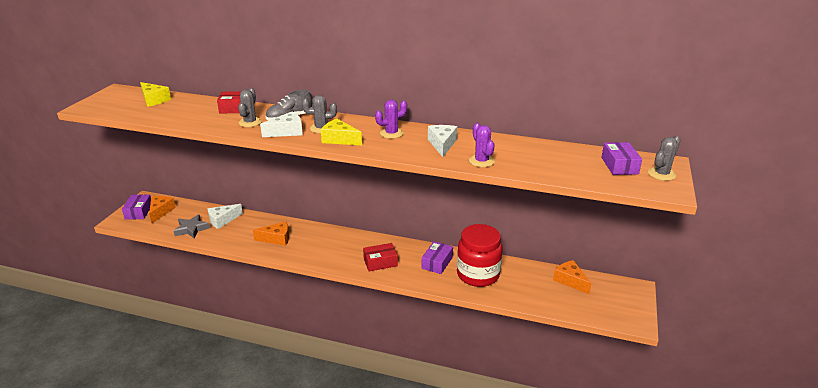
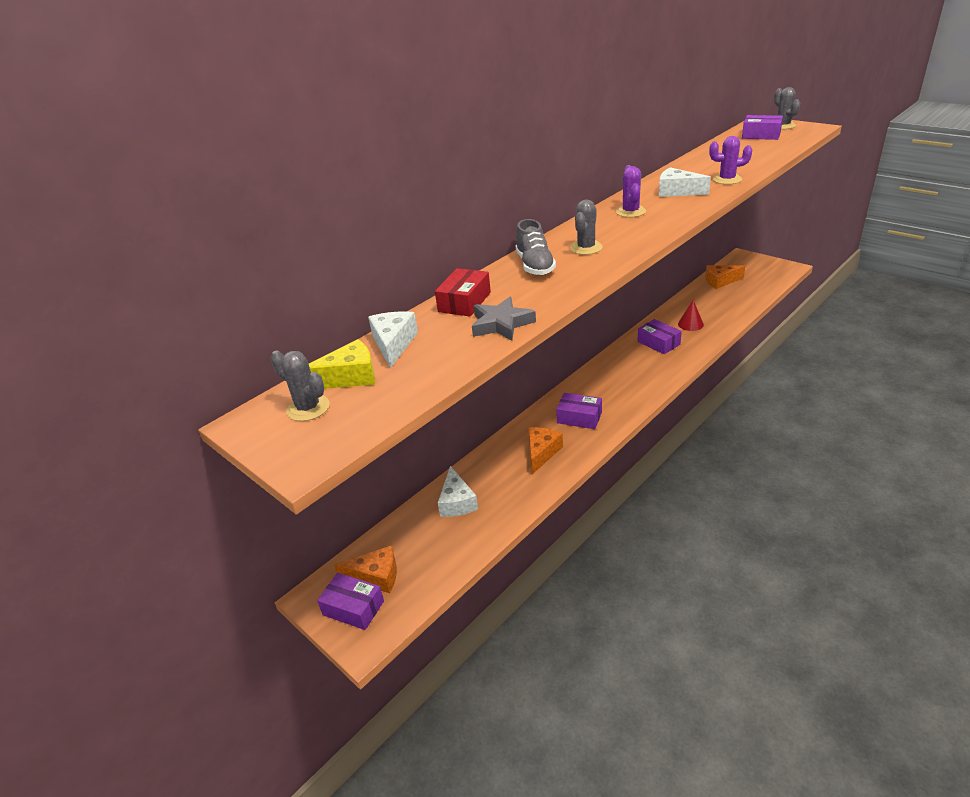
camera: 60 degrees left, 5 degrees up
orange cheese [149,196,176,223] -> orange cheese turned 150 degrees clockwise [334,545,397,593]
grey star [174,214,210,239] -> grey star moved to [472,297,536,341]
grey cactus [238,88,262,127] -> grey cactus moved to [270,350,330,421]
white cheese [260,112,303,137] -> white cheese moved to [368,311,418,368]
yellow cheese [321,119,362,145] -> none
red box [363,243,398,271] -> none
red jar [457,224,502,287] -> red cone [678,300,704,331]
none -> purple box [556,393,602,429]

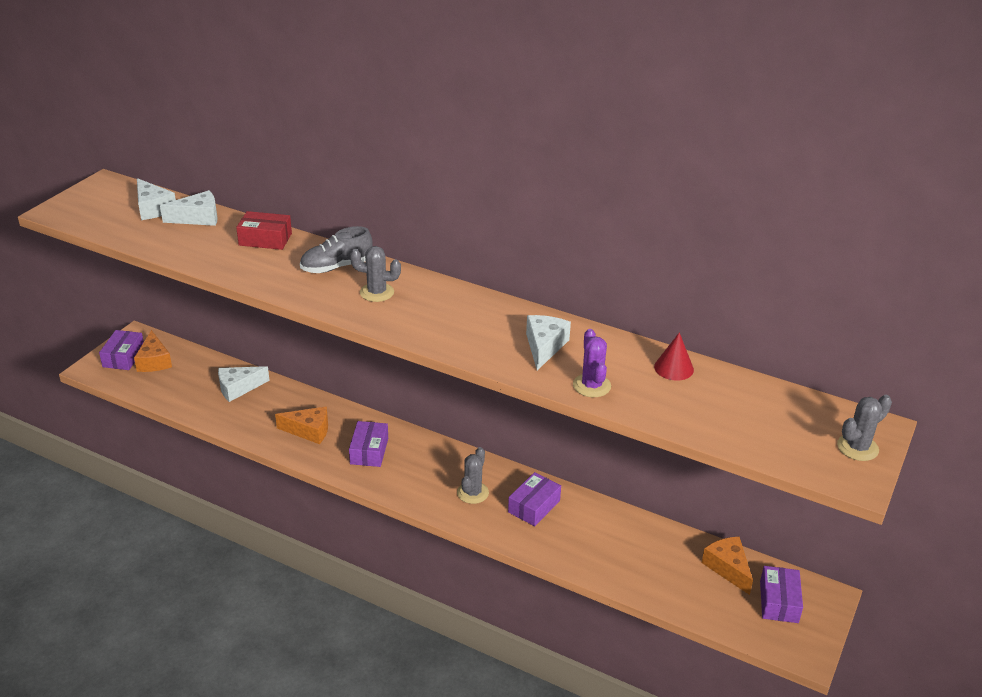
camera: 70 degrees right, 0 degrees up
grey cactus [270,350,330,421] -> grey cactus moved to [457,447,489,504]
yellow cheese [309,339,375,389] -> white cheese [137,178,176,220]
grey star [472,297,536,341] -> none
purple cactus [616,165,646,218] -> none
red cone [678,300,704,331] -> red cone moved to [654,332,694,381]
purple box [742,115,783,140] -> purple box moved to [760,566,803,623]

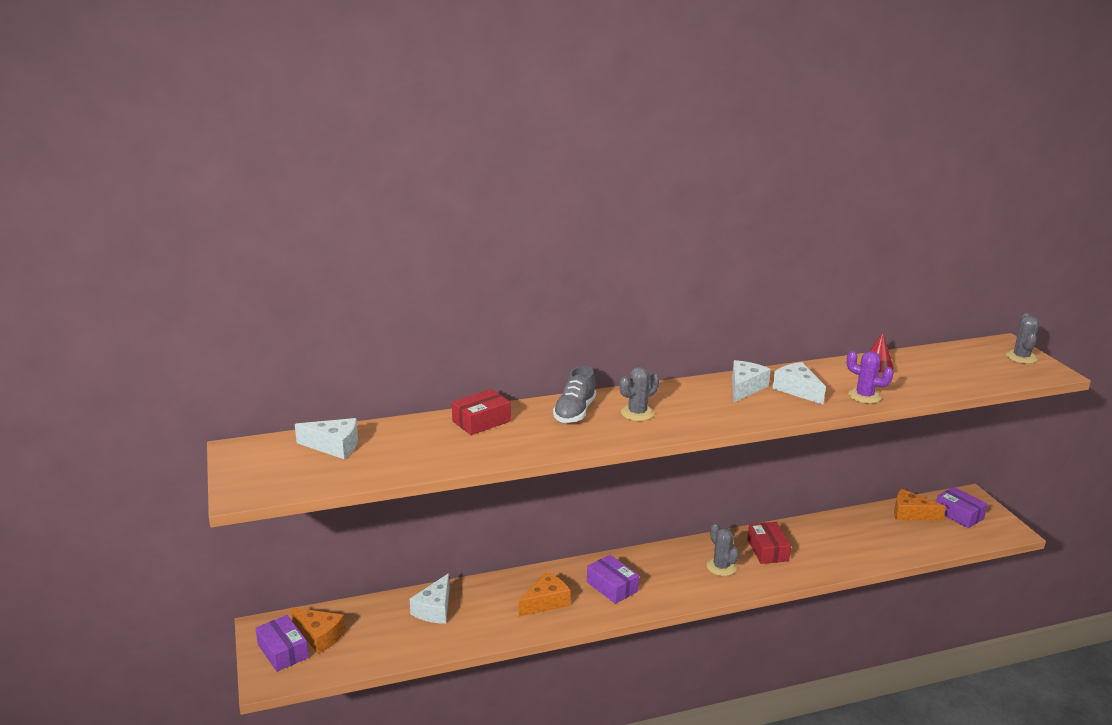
camera: 45 degrees left, 10 degrees down
white cheese [160,190,217,226] -> white cheese moved to [732,360,771,402]
purple box [508,472,561,526] -> red box [747,522,791,564]

